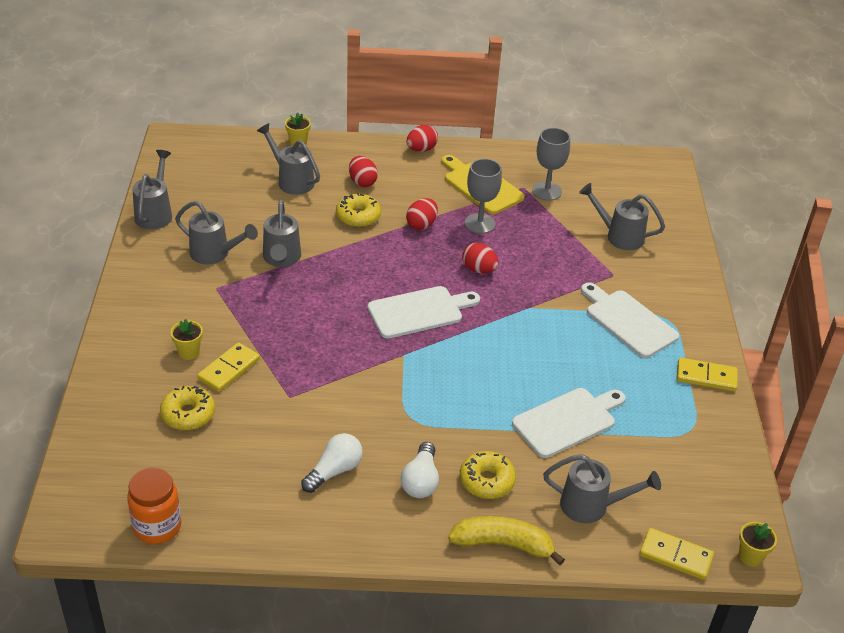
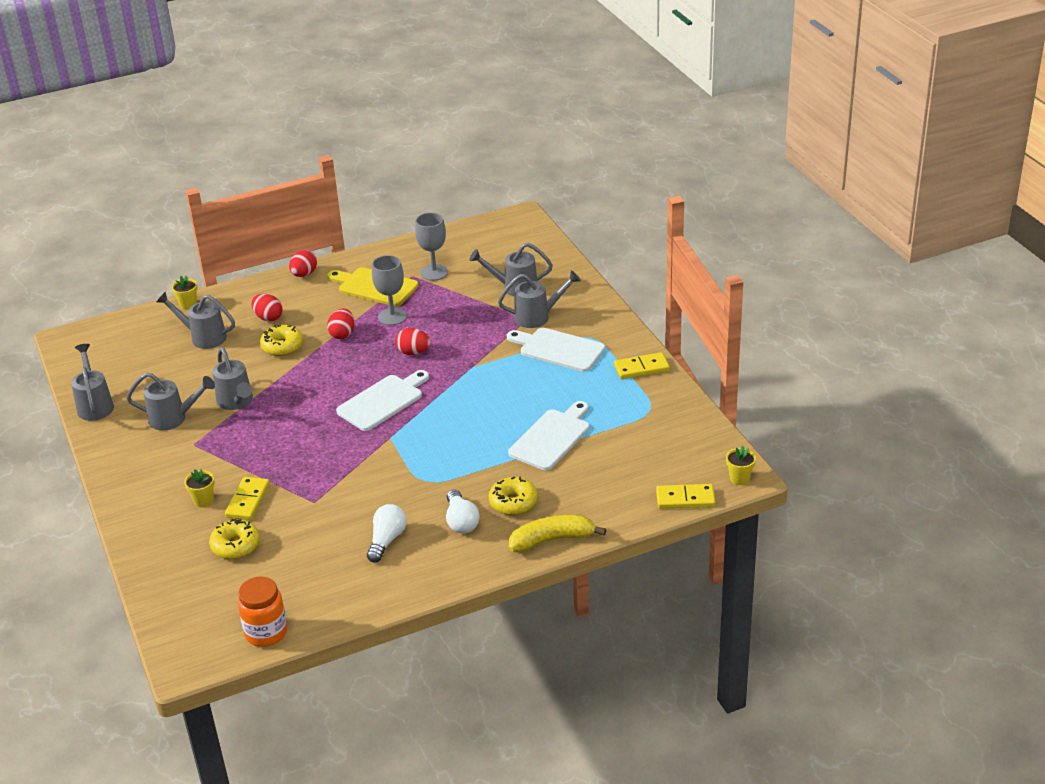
camera: 20 degrees left, 5 degrees down
grey watering can [543,454,661,523] -> grey watering can moved to [498,270,581,328]

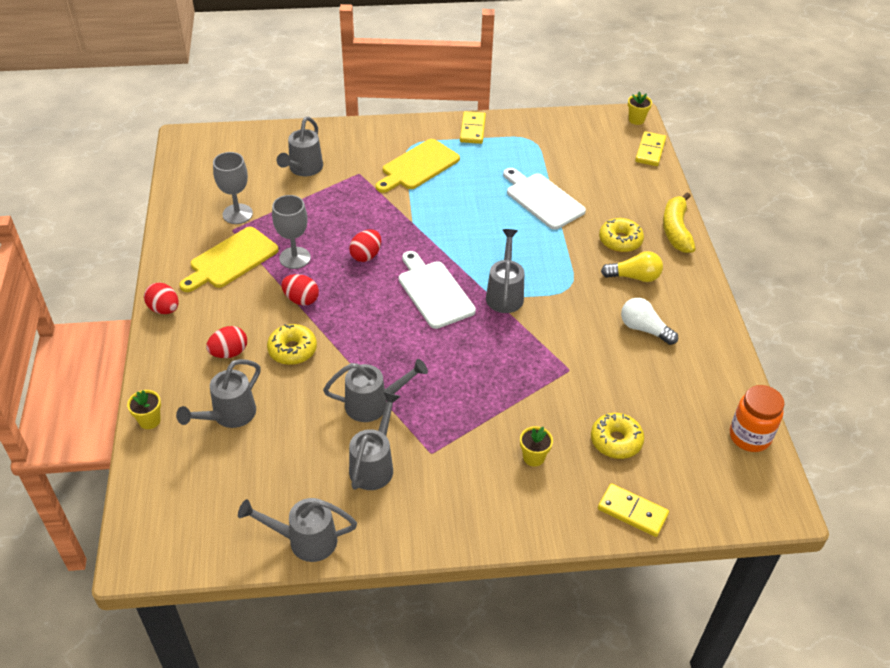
camera: 75 degrees left, 10 degrees up
yellow domino [225,477,270,520] -> yellow domino moved to [598,483,669,537]
white light bulb [446,489,480,534] -> yellow light bulb [601,251,663,282]
grey watering can [498,270,581,328] -> grey watering can moved to [486,229,524,313]
white cutting board [507,328,605,372] -> yellow cutting board [376,139,460,193]

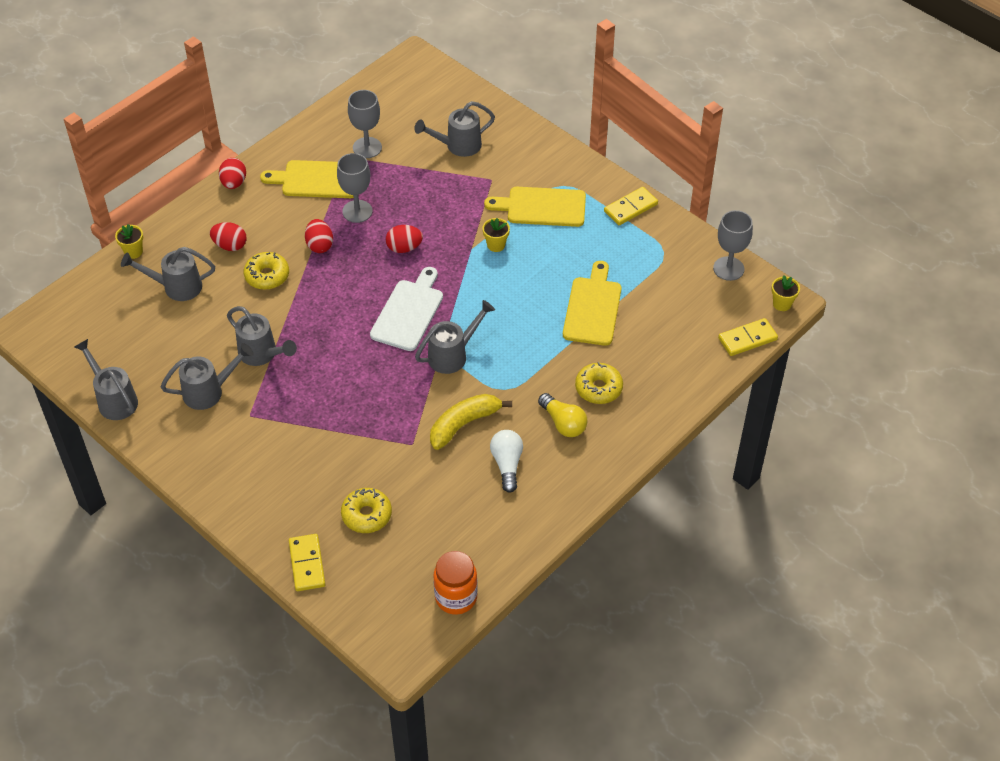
camera: 50 degrees right, 5 degrees up
white cutting board [503,168,586,230] -> yellow cutting board [563,261,622,346]
yellow flower pot [520,426,553,467] -> yellow flower pot moved to [483,218,510,252]
yellow banana [663,192,695,253] -> yellow banana moved to [430,394,512,450]
none -> grey goblet [713,210,753,281]

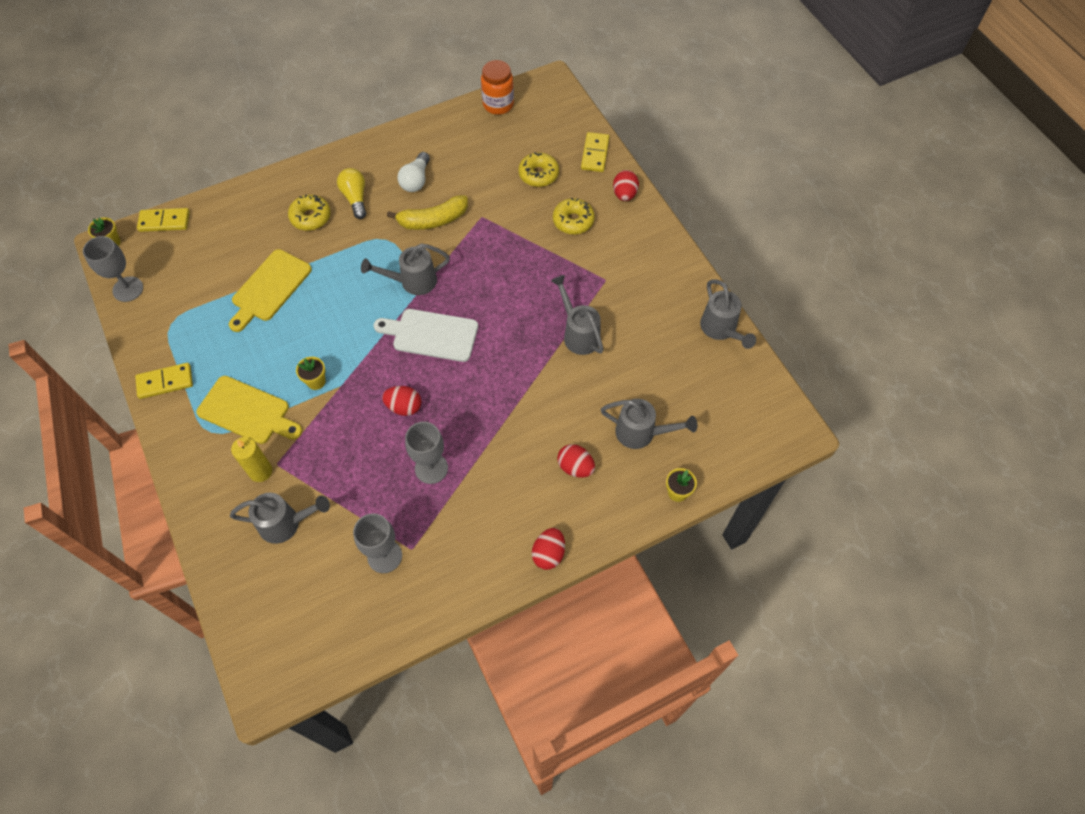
camera: 160 degrees left, 10 degrees up
grey watering can [161,343,253,410] -> none
yellow donut [244,252,289,290] -> yellow donut moved to [553,198,595,235]
yellow cutting board [260,160,354,198] -> none
red egg [305,219,333,253] -> red egg moved to [613,170,639,201]
white cutting board [370,267,443,351] -> white cutting board turned 60 degrees clockwise [374,309,478,362]
none -> yellow candle [231,437,272,482]

